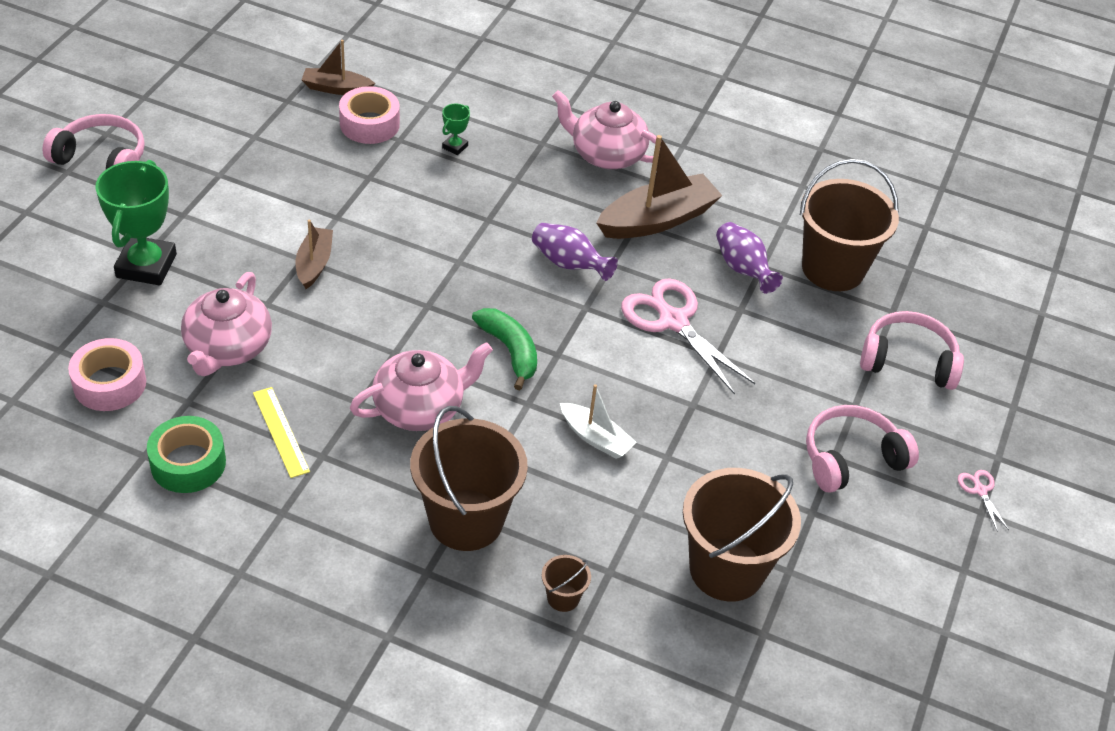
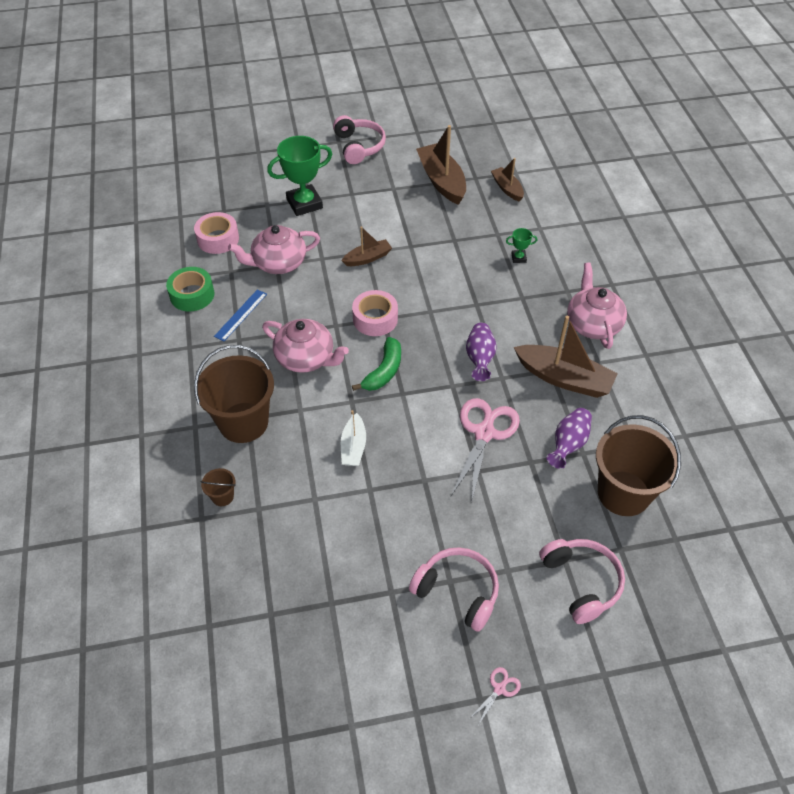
camera: 60 degrees right, 5 degrees up
yellow ruler [253,387,310,478] -> blue ruler [214,290,267,341]
pink tape [339,86,400,144] -> pink tape moved to [352,290,398,336]
brown bucket [683,468,801,602] -> none
none -> brown boat [416,125,466,205]

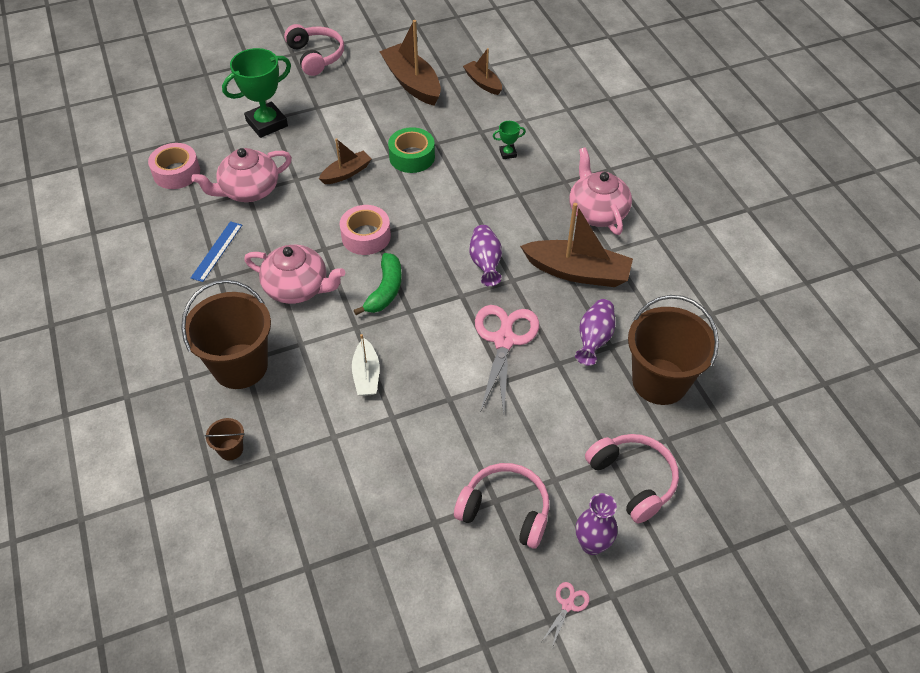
camera: 10 degrees left, 0 degrees up
green tape [166,267,214,312] -> green tape moved to [388,127,435,173]
none -> purple vase [576,493,618,555]

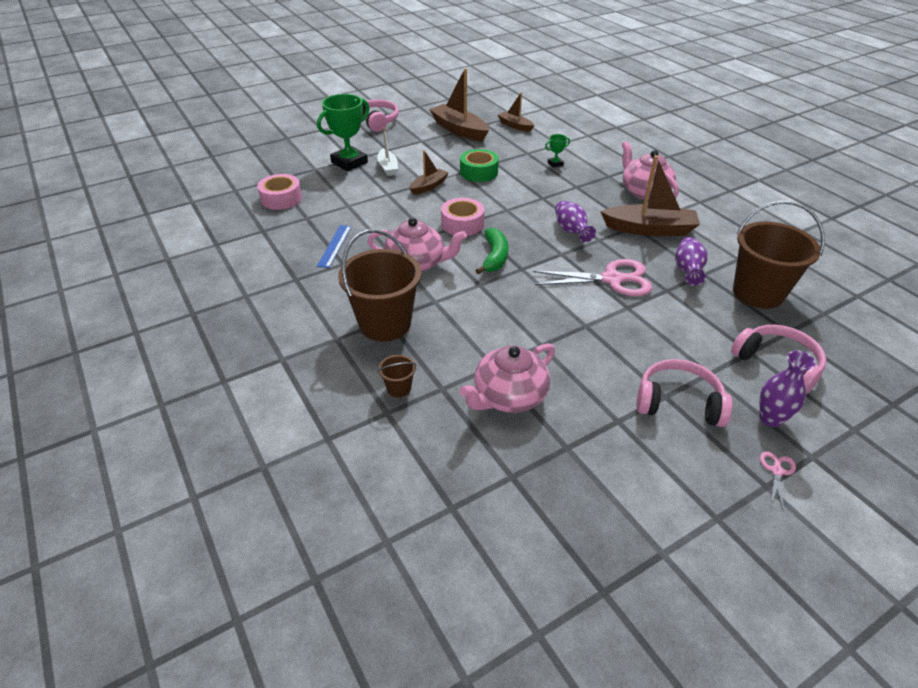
camera: 10 degrees left, 10 degrees down
pink teapot [191,148,292,202] -> pink teapot moved to [459,343,555,413]
white boat [352,334,380,396] -> white boat moved to [377,128,398,176]
pink scissors [475,305,539,414] -> pink scissors turned 90 degrees clockwise [533,259,652,296]

